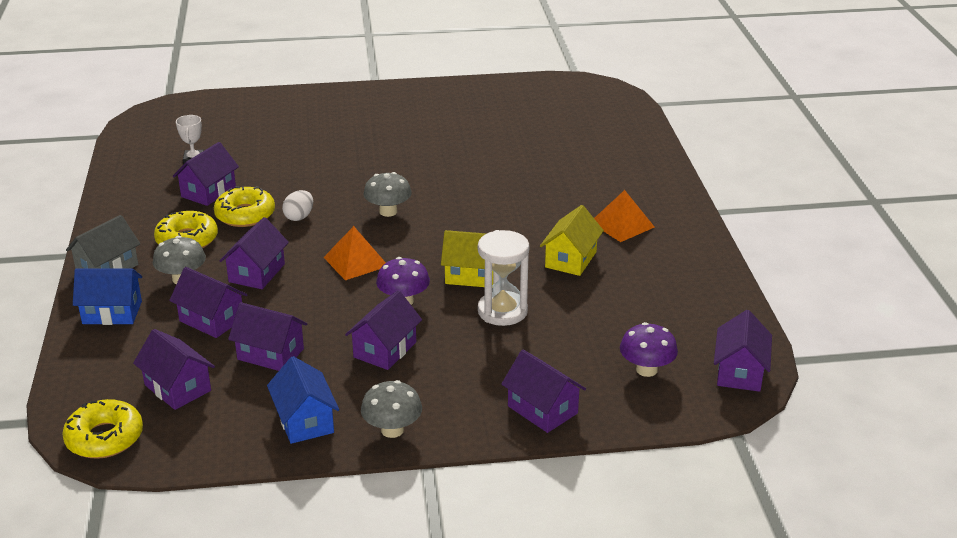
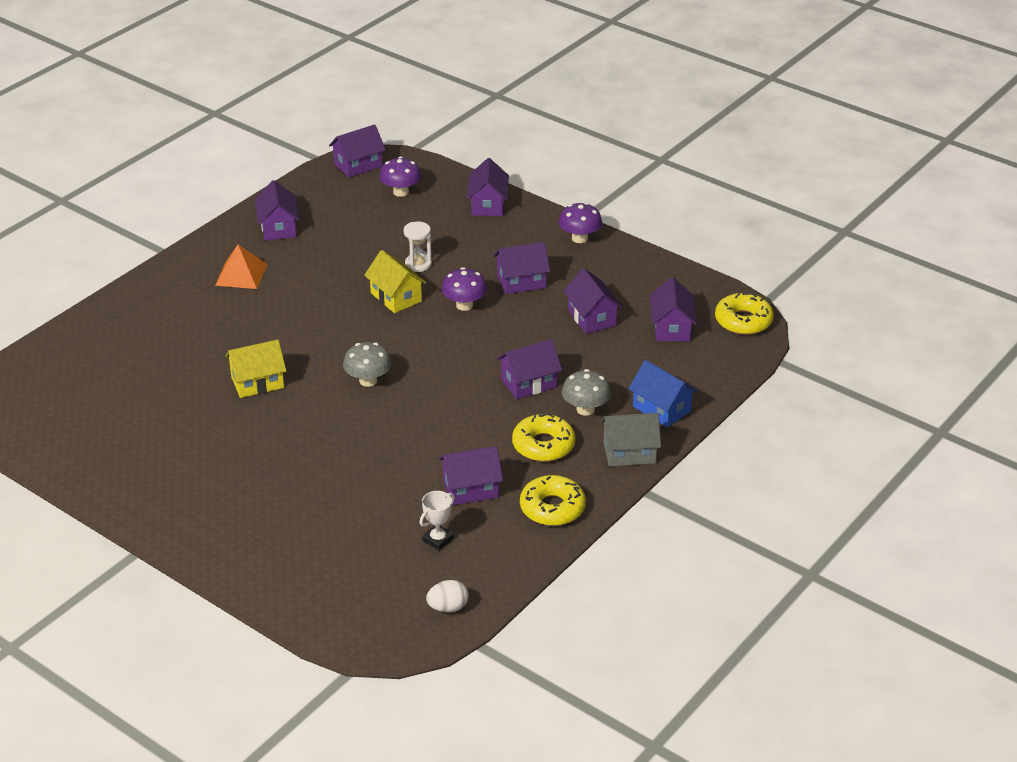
camera: 135 degrees left, 5 degrees up
purple house [169,267,248,338] -> purple house moved to [255,180,300,241]
yellow donut [214,186,275,227] -> yellow donut moved to [520,475,586,526]
blue house [267,356,339,444] -> none
white egg [282,190,313,221] -> white egg moved to [426,580,469,612]
orange pyramid [323,226,386,280] -> none
grey mushroom [361,380,422,438] -> purple mushroom [559,203,602,243]
white hourglass [478,230,529,326] -> white hourglass [404,221,432,272], size x0.65
yellow house [540,205,604,276] -> yellow house moved to [225,339,286,398]

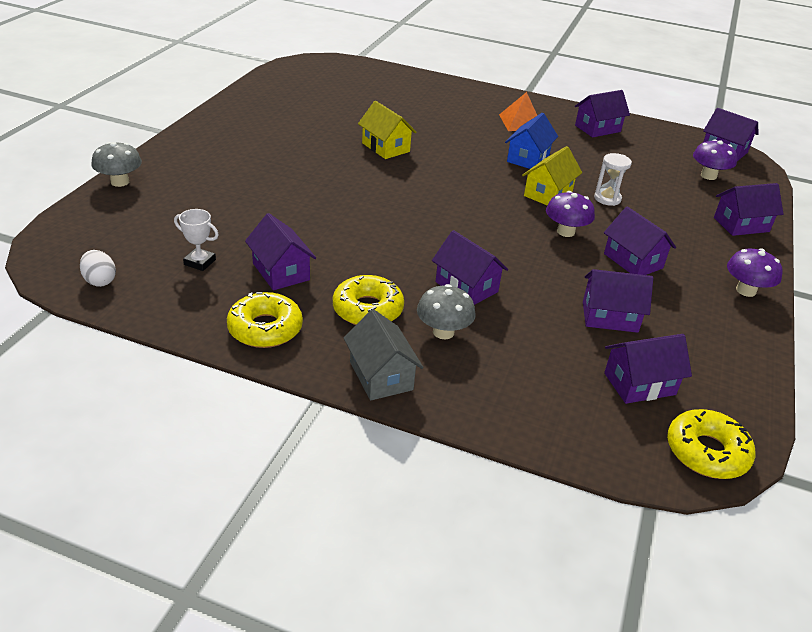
camera: 70 degrees right, 0 degrees up
grey mushroom [343,342,392,387] -> grey mushroom moved to [91,142,142,187]
purple house [563,268,623,334] -> purple house turned 45 degrees clockwise [583,269,653,333]
blue house [628,360,698,427] -> blue house moved to [505,113,558,169]

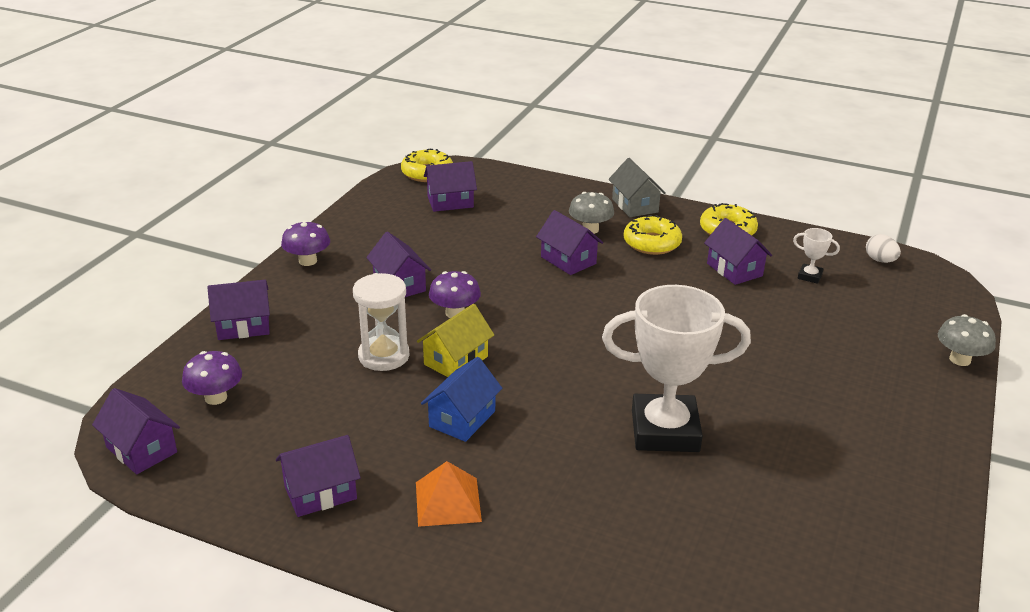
camera: 175 degrees left, 5 degrees down
yellow house [358,101,417,159] -> white trophy [602,285,751,452]
purple house [583,269,653,333] -> none
white hourglass [594,153,632,206] -> white hourglass [353,273,409,371], size x1.54

